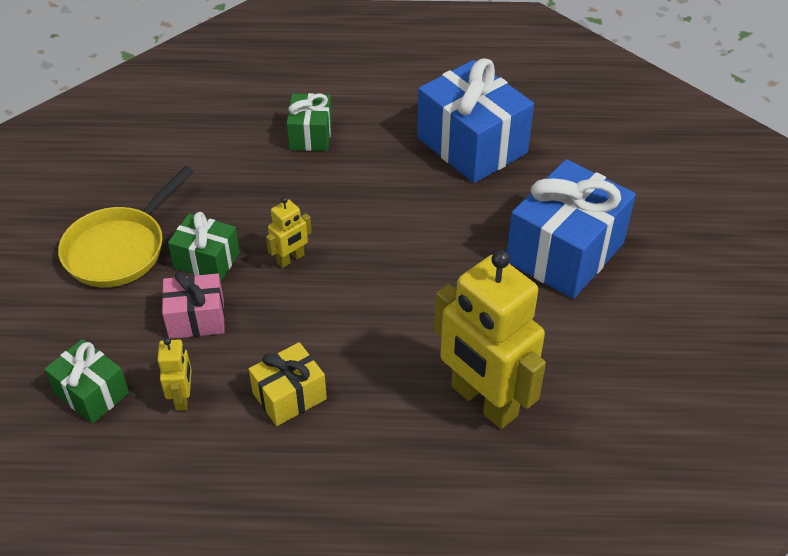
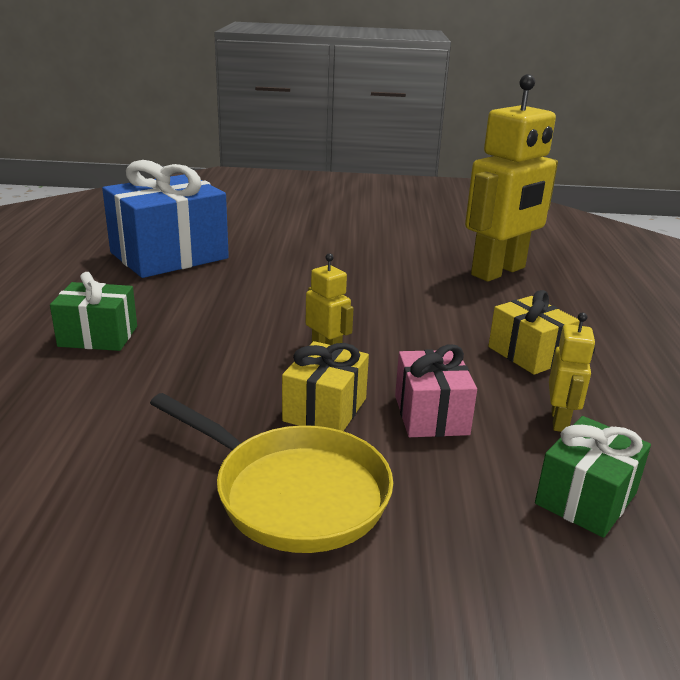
camera: 90 degrees left, 20 degrees down
yellow robot [157,338,192,411] -> yellow robot turned 105 degrees clockwise [549,312,595,432]
green gift [168,212,240,282] -> yellow gift [282,341,369,431]
blue gift [507,159,636,299] -> none

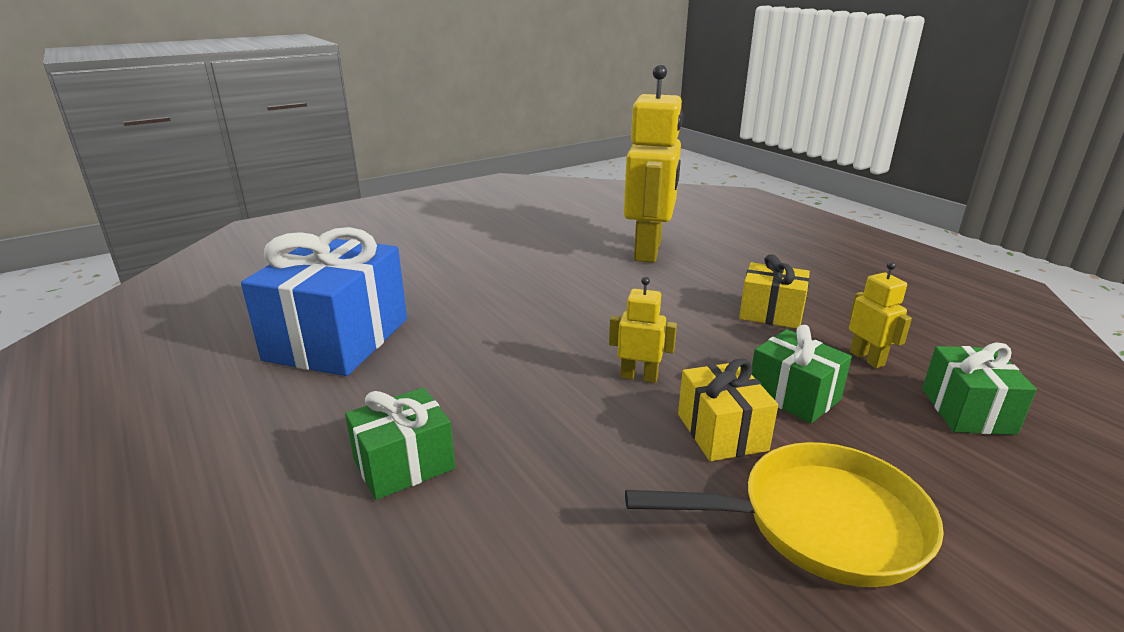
camera: 35 degrees left, 0 degrees up
pink gift [395,344,477,437] -> green gift [752,325,852,423]

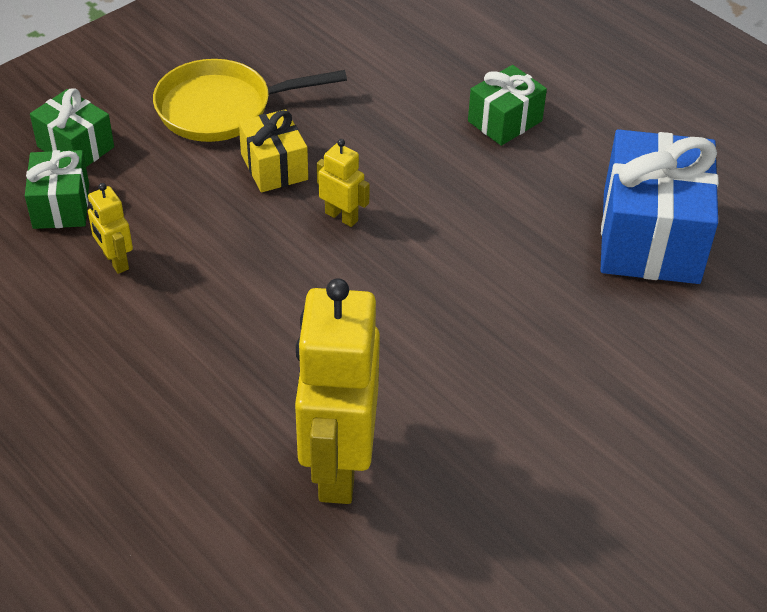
camera: 170 degrees right, 20 degrees up
yellow robot [609,277,677,383] -> yellow robot turned 150 degrees counterclockwise [317,139,370,227]
yellow gift [739,254,810,329] -> none
green gift [752,325,852,423] -> green gift moved to [30,88,114,167]

